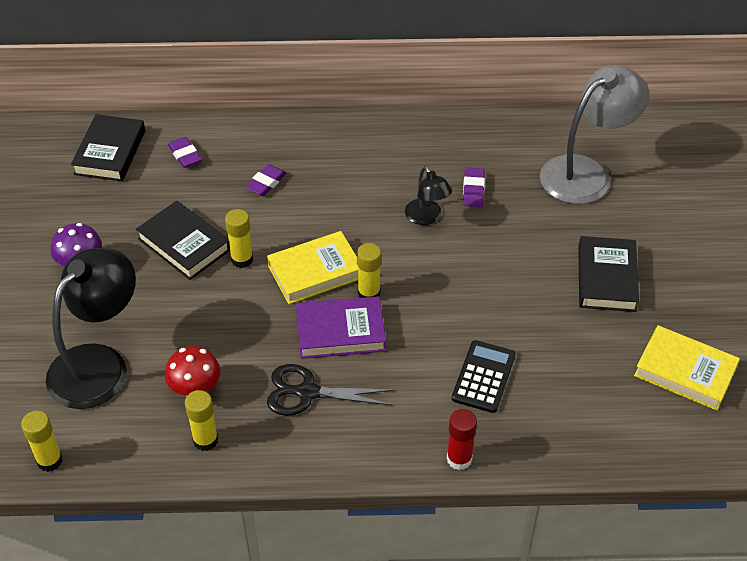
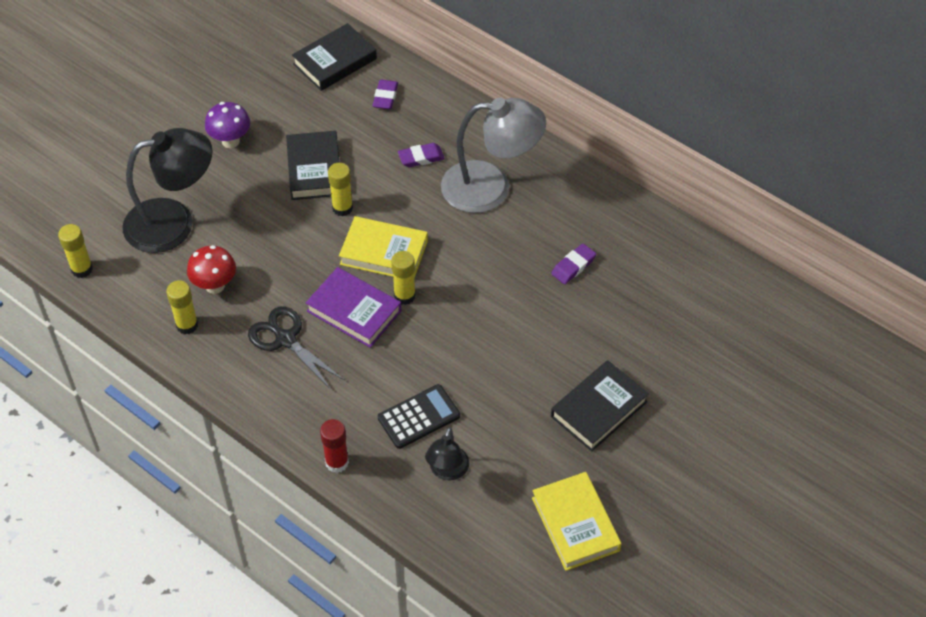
camera: 40 degrees right, 5 degrees up
black lamp [405,166,452,225] -> black lamp moved to [425,427,469,481]
grey lamp [540,65,649,204] -> grey lamp moved to [441,98,546,213]

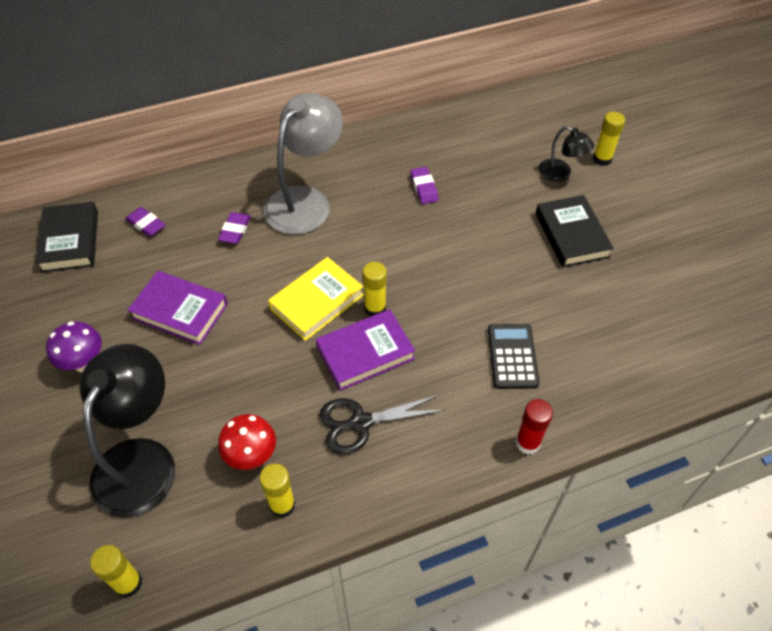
camera: 60 degrees left, 0 degrees up
black book [286,131,340,200] -> purple book [128,271,228,345]
yellow glue stick [328,163,353,216] -> yellow glue stick moved to [593,112,625,166]
black lamp [425,427,469,481] -> black lamp moved to [538,126,594,182]
yellow book [532,472,622,571] -> none

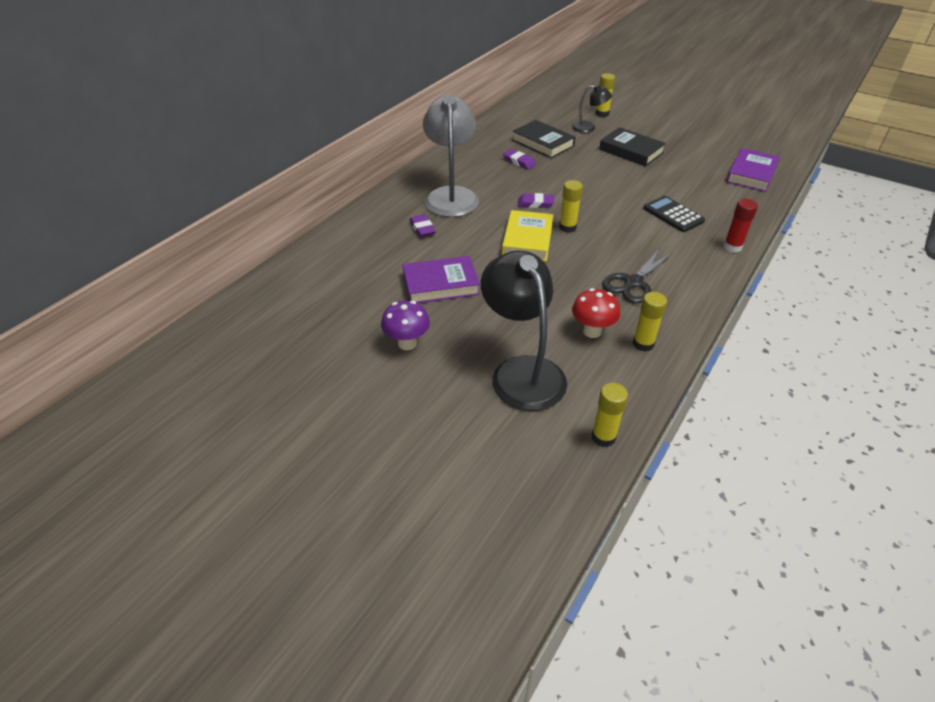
camera: 35 degrees left, 10 degrees down
black book [36,202,98,273] -> black book moved to [512,120,575,158]
purple eraser [126,207,166,237] -> purple eraser moved to [518,193,554,208]
purple book [316,309,415,391] -> purple book moved to [726,148,780,192]

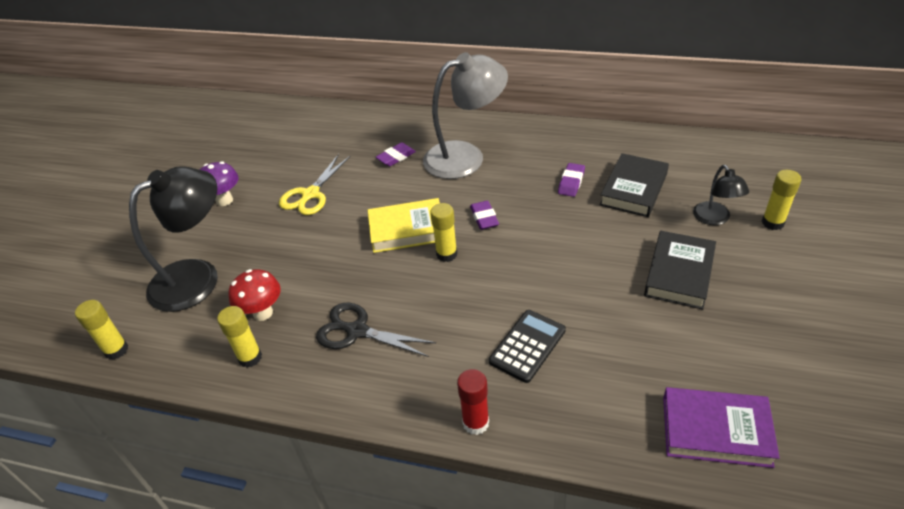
camera: 75 degrees right, 0 degrees up
purple book [403,256,480,303] -> yellow scissors [279,154,351,215]

